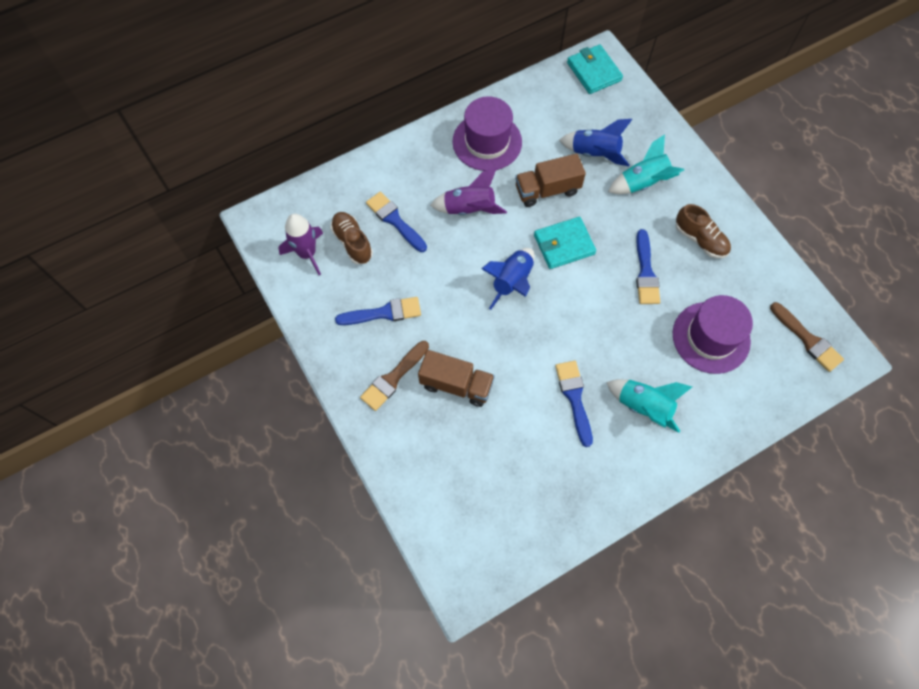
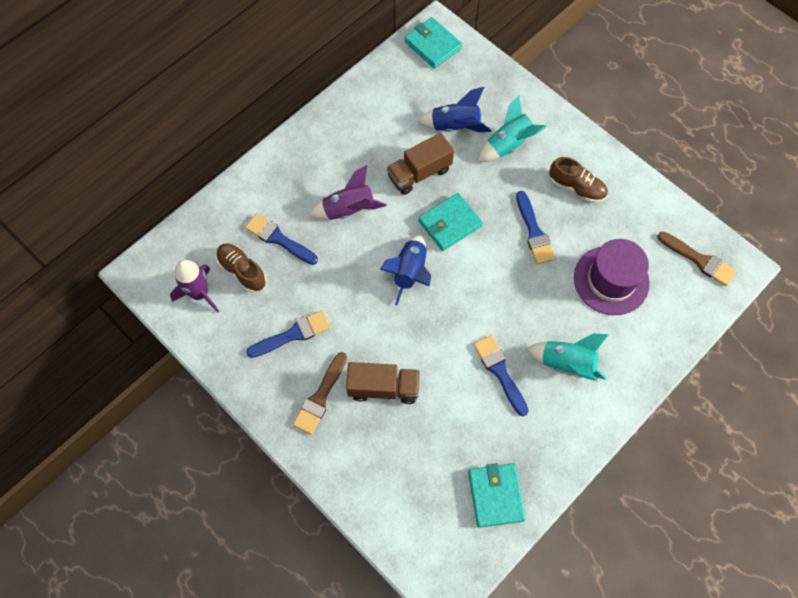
camera: 15 degrees left, 0 degrees up
purple hat [452,96,522,171] -> none
none -> turquoise wallet [468,463,526,528]

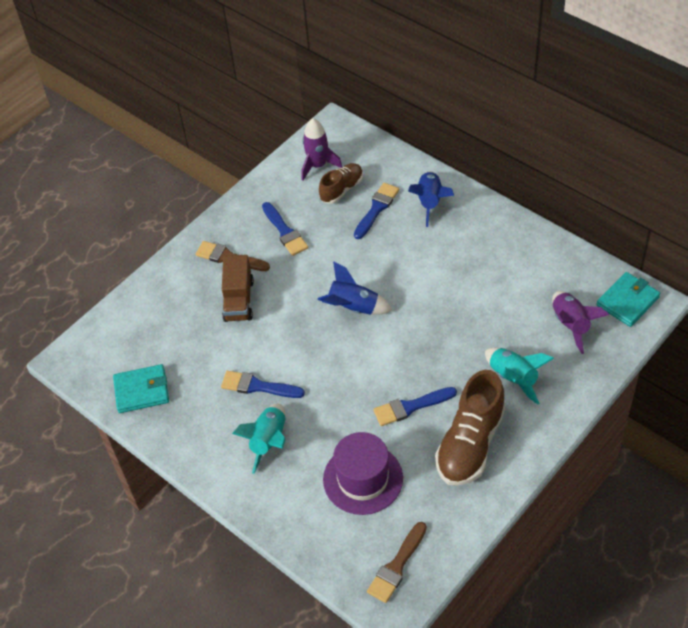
camera: 90 degrees right, 15 degrees down
purple rocket [309,165,387,220] -> purple rocket moved to [552,291,609,354]
brown truck [387,133,454,195] -> none
blue rocket [418,87,492,132] -> blue rocket moved to [408,171,454,227]
turquoise wallet [418,193,483,251] -> none
blue brush [473,335,529,416] -> blue brush turned 135 degrees counterclockwise [221,371,305,398]
brown shoe [549,157,608,203] -> brown shoe [435,370,506,486], size x1.71

